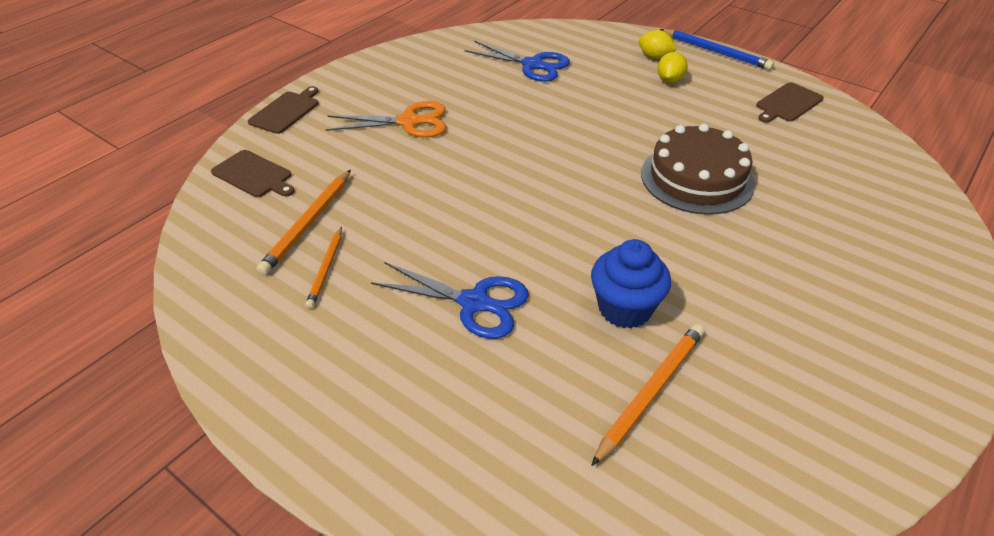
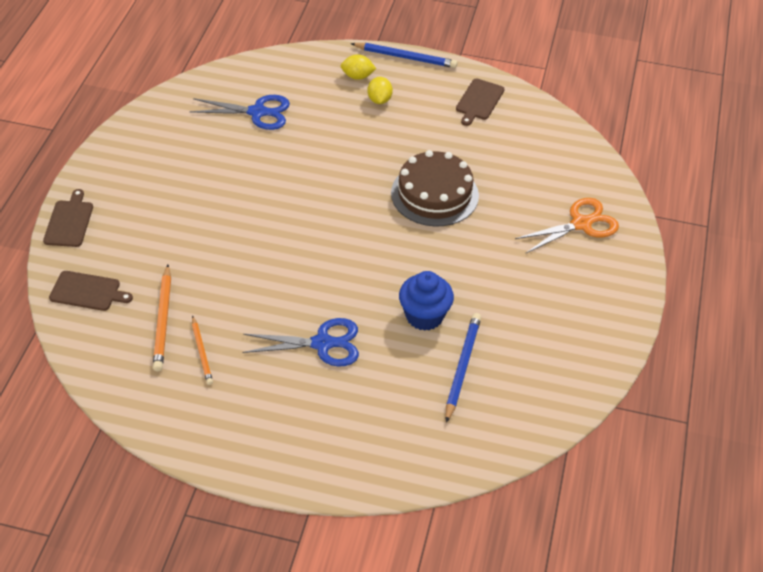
camera: 25 degrees left, 5 degrees up
orange scissors [325,101,446,138] -> orange scissors moved to [515,198,619,253]
orange pencil [591,324,704,466] -> blue pencil [445,313,481,423]

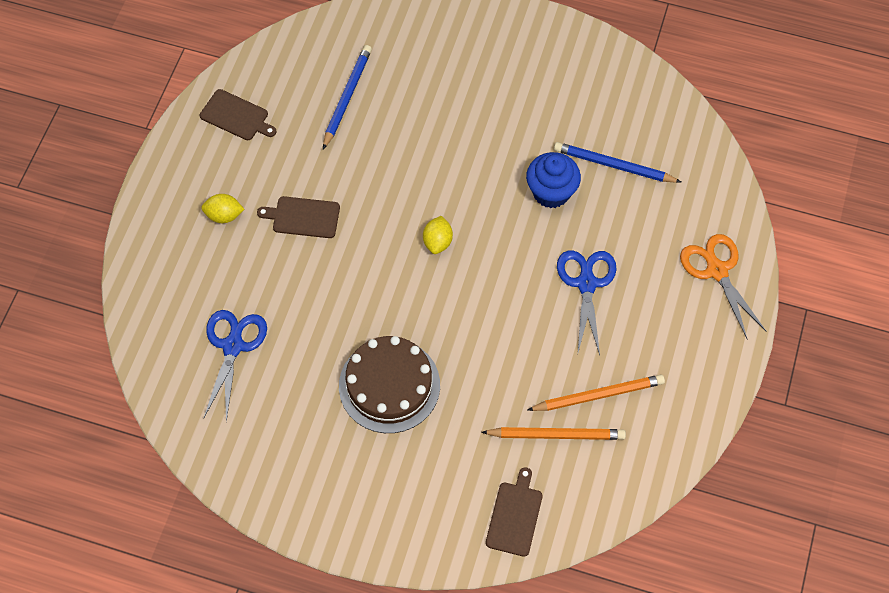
camera: 85 degrees left, 15 degrees up
brown cutting board [43,189,93,247] -> brown cutting board moved to [257,196,340,238]
orange pencil [192,315,213,385] -> orange pencil [527,375,665,411], size x1.55
yellow lemon [341,54,376,80] -> yellow lemon moved to [423,216,453,254]
blue pencil [351,43,457,68] -> blue pencil moved to [323,45,372,149]
brown cake [391,150,479,226] -> brown cake moved to [339,336,440,433]
orange scissors [515,198,619,253] -> orange scissors moved to [680,234,767,339]

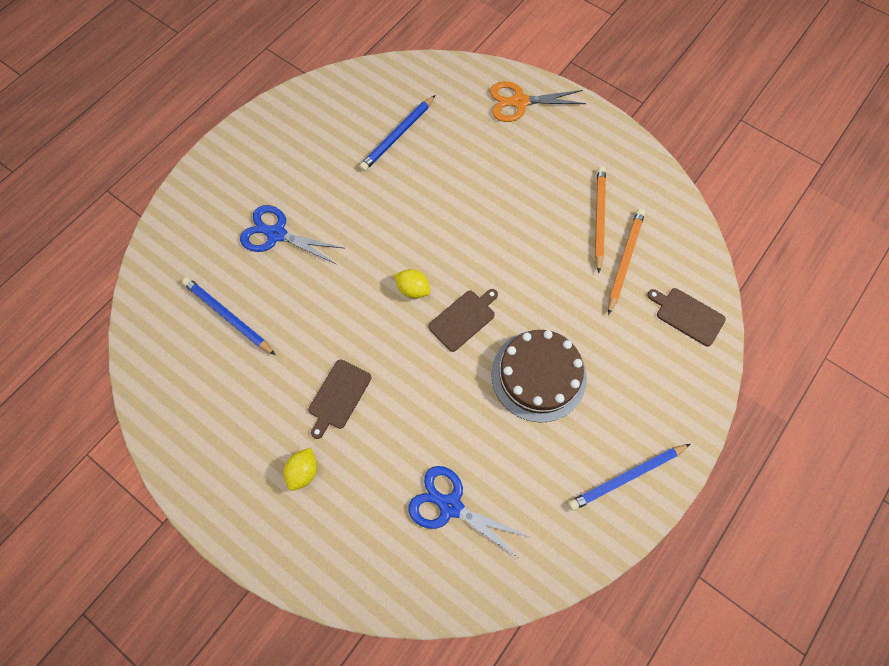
camera: 70 degrees left, 5 degrees up
brown cutting board [200,89,276,140] -> brown cutting board moved to [428,289,498,352]
blue cupcake [526,152,581,208] -> none
blue scissors [557,250,617,355] -> blue scissors moved to [240,205,343,264]
none -> blue pencil [568,444,690,511]

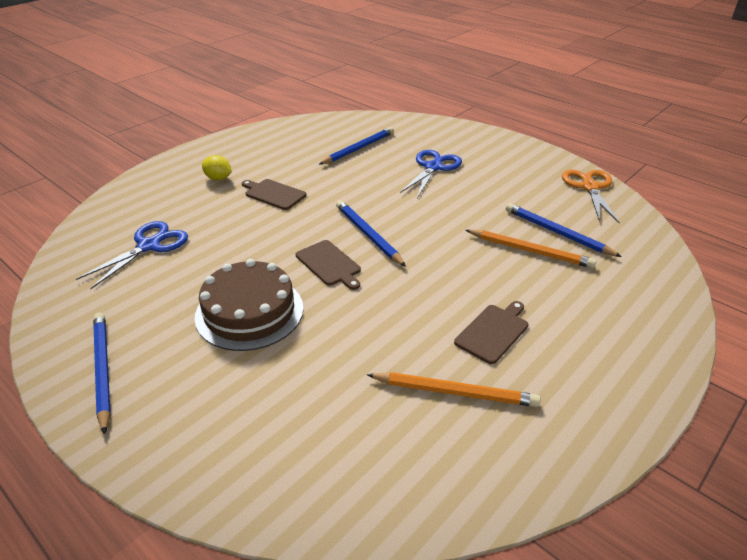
camera: 95 degrees right, 30 degrees down
yellow lemon [394,269,431,299] -> blue pencil [336,200,406,267]
orange scissors [490,81,586,122] -> orange scissors moved to [562,170,620,224]
orange pencil [608,209,645,315] -> orange pencil moved to [466,229,597,268]
brown cutting board [647,288,726,346] -> brown cutting board moved to [454,301,528,364]

